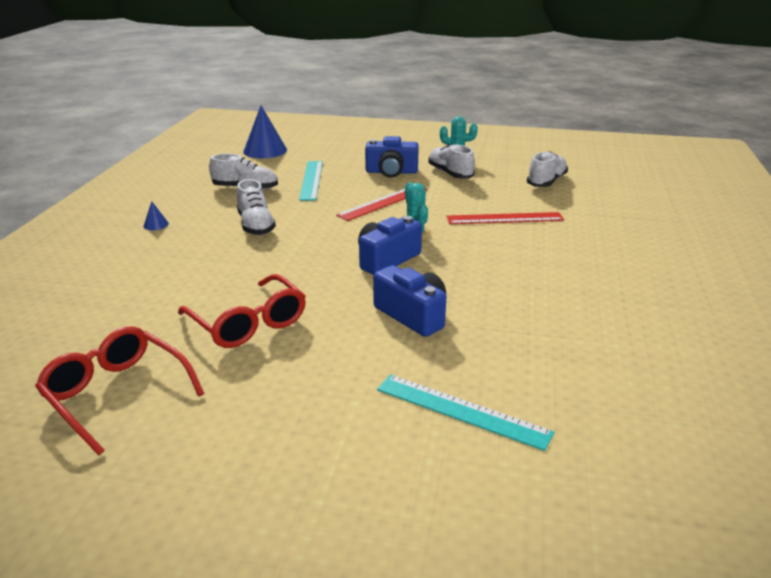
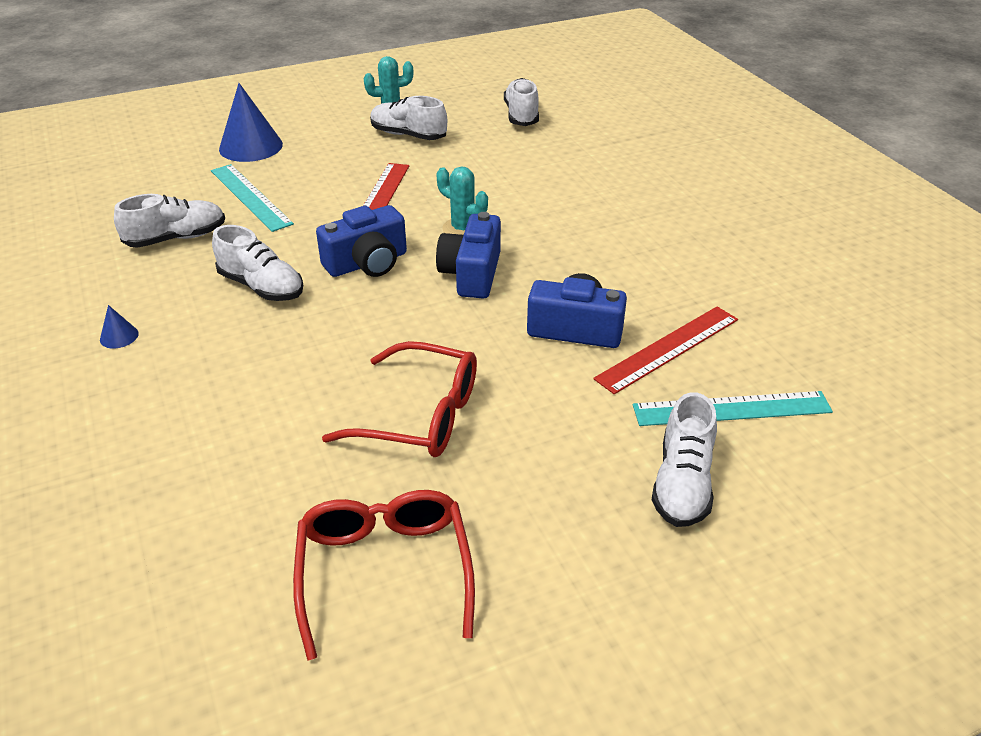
camera: 35 degrees left, 10 degrees up
red glasses [35,326,205,455] -> red glasses turned 75 degrees clockwise [293,490,475,661]
blue cone [243,105,287,158] -> blue cone moved to [219,83,283,162]
blue camera [365,136,419,178] -> blue camera moved to [316,205,407,277]
red ruler [446,212,564,224] -> red ruler moved to [593,306,738,394]
none -> white shoe [652,392,717,527]

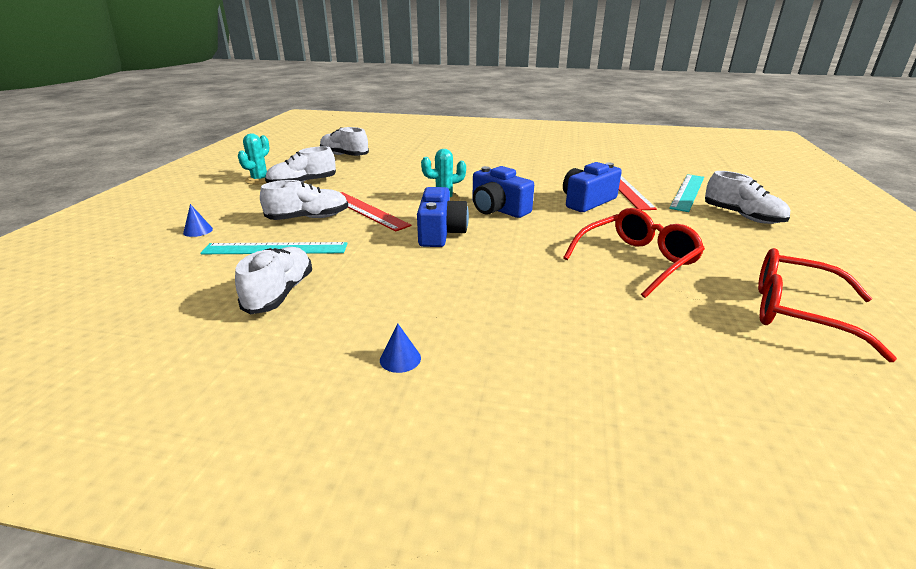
camera: 55 degrees left, 10 degrees down
white shoe [212,225,303,301] -> white shoe moved to [260,180,348,220]
blue cone [219,83,283,162] -> blue cone [183,204,213,237], size x0.44

